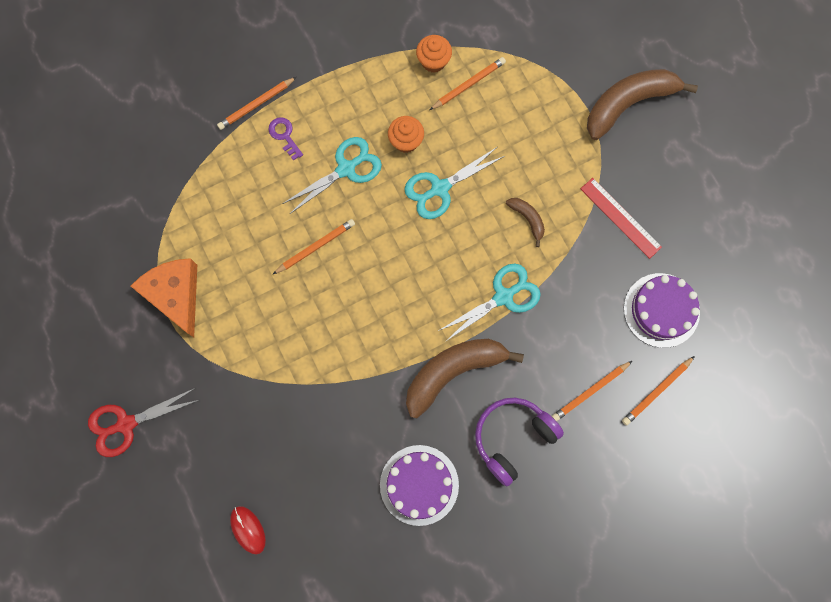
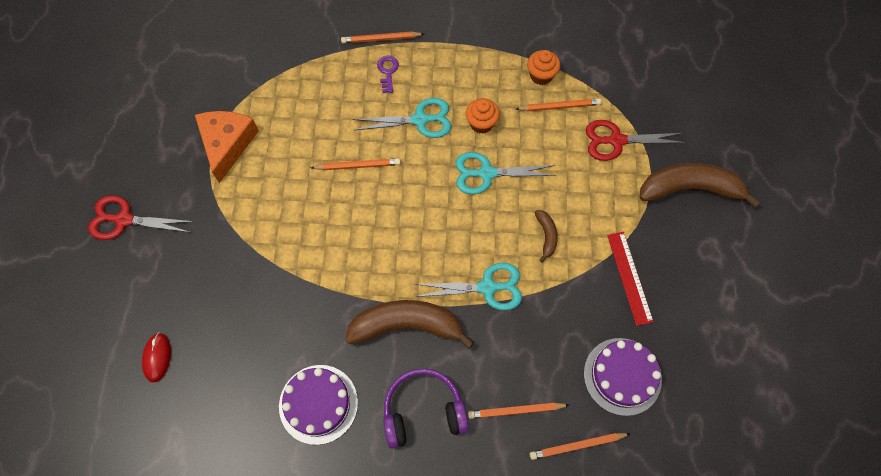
camera: 30 degrees right, 10 degrees down
none -> red scissors [586,120,686,161]

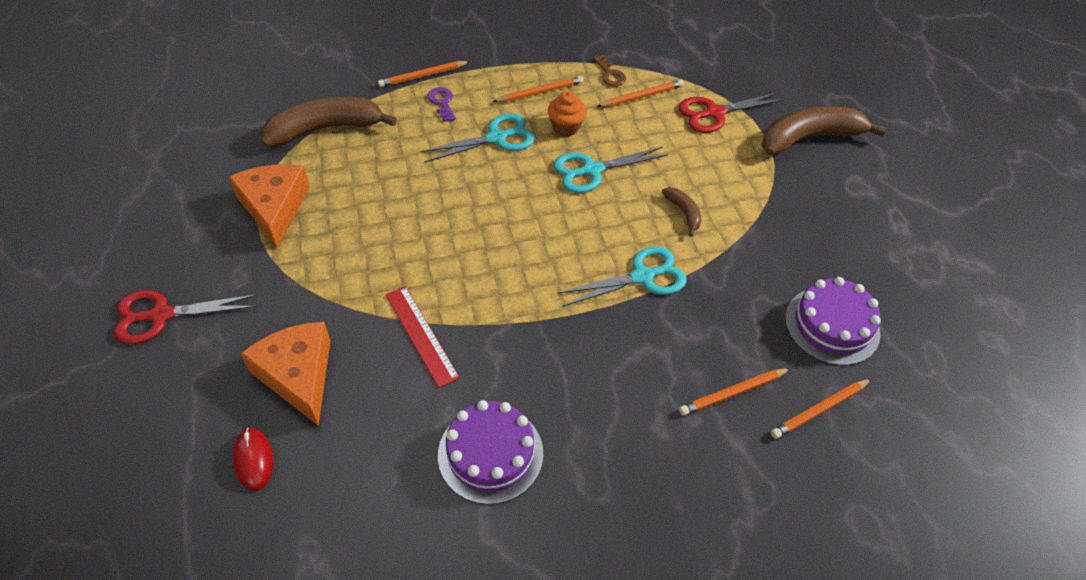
camera: 20 degrees left, 15 degrees down
orange pencil [311,158,400,170] -> orange pencil moved to [492,76,584,102]
brown banana [345,300,474,349] -> brown banana moved to [261,97,397,147]
purple headphones [383,368,469,449] -> none
orange cupcake [527,50,560,85] -> brown key [593,55,626,86]
red ruler [607,232,654,326] -> red ruler moved to [385,286,460,388]
none -> orange cheese [241,322,330,426]

